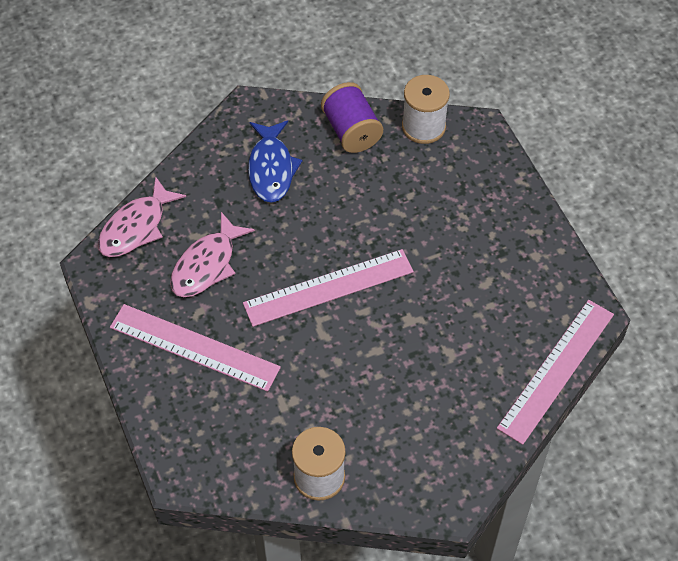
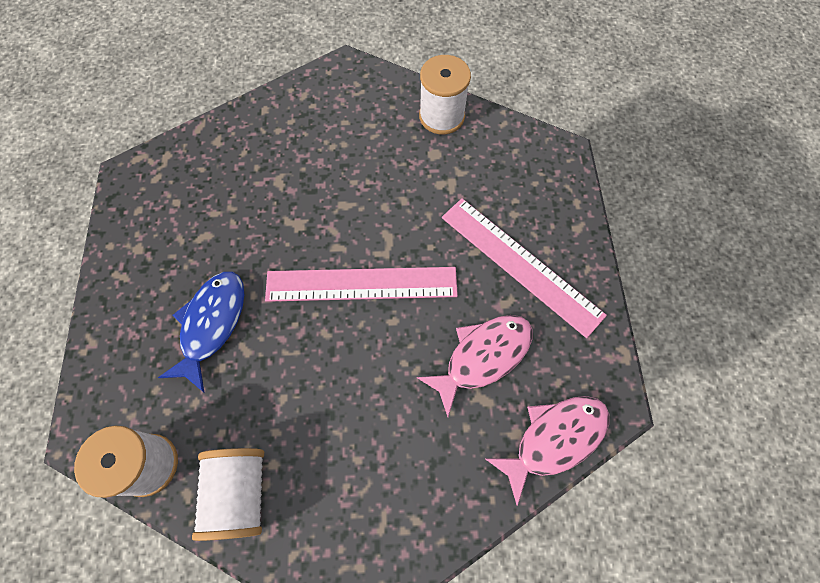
camera: 160 degrees left, 10 degrees up
blue fish [248,121,302,203] -> blue fish moved to [158,271,244,392]
purple spool [321,82,383,153] -> white spool [192,448,264,541]
pink ruler [497,300,614,445] -> none

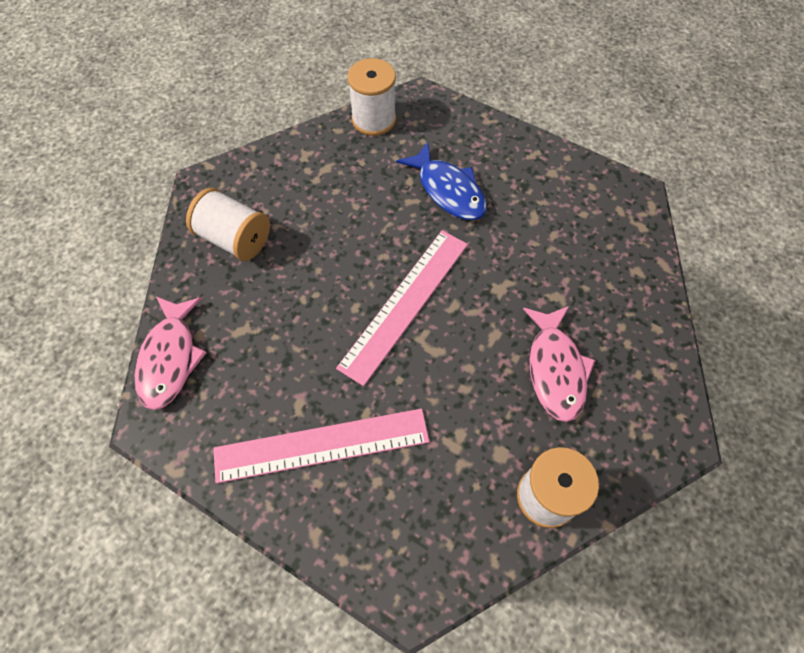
camera: 125 degrees right, 5 degrees down
white spool [192,448,264,541] -> white spool moved to [186,188,270,261]
pink fish [417,315,533,417] -> pink fish moved to [523,306,595,422]

